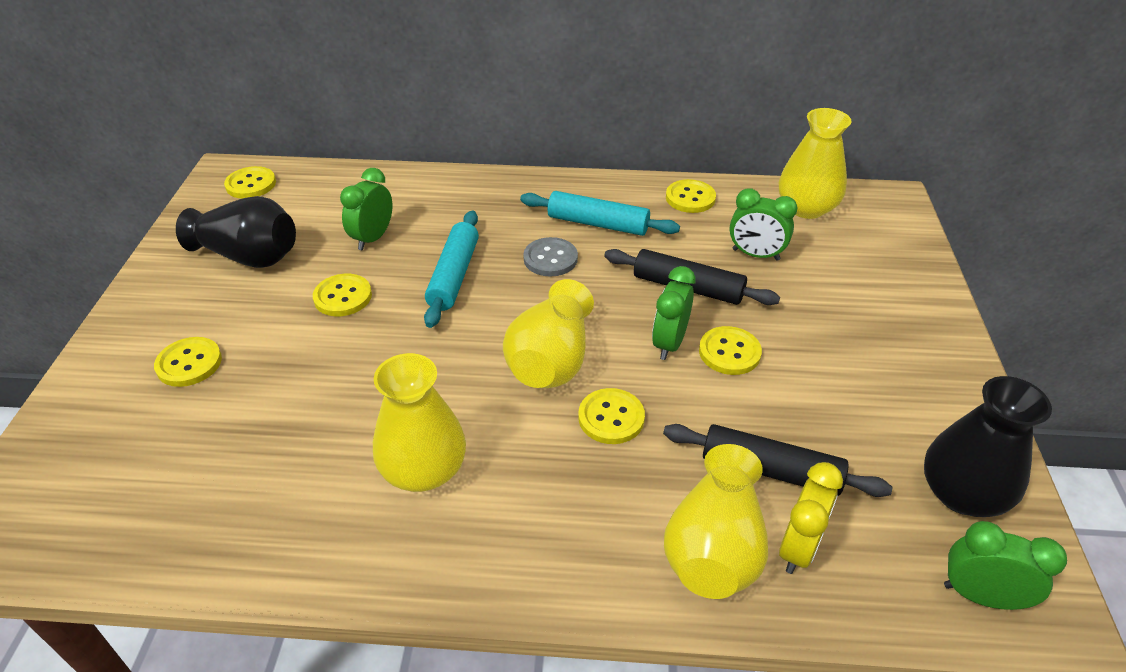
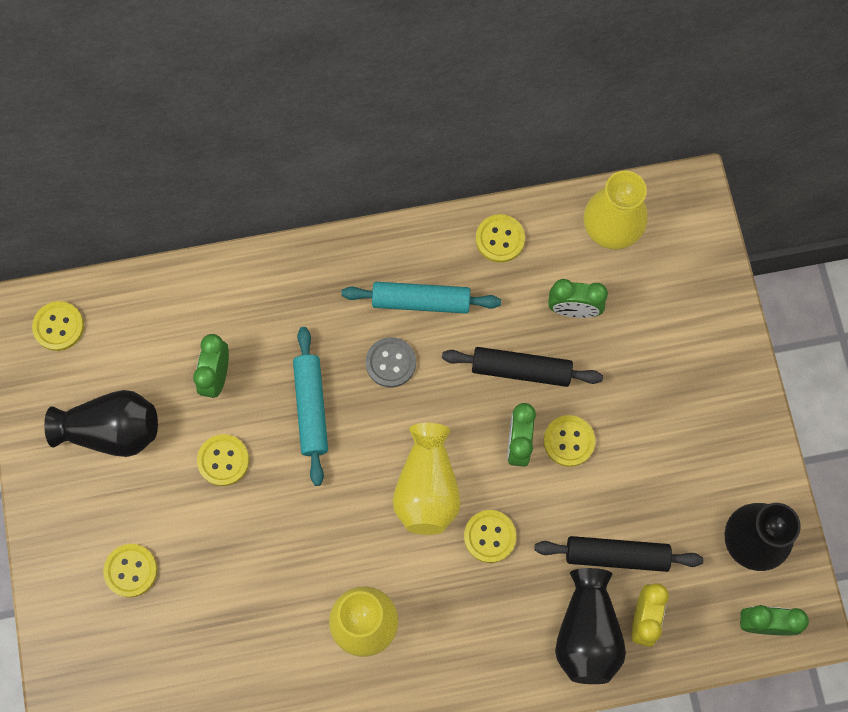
camera: 15 degrees left, 30 degrees up
yellow vase [664,444,768,599] -> black vase [555,568,626,684]

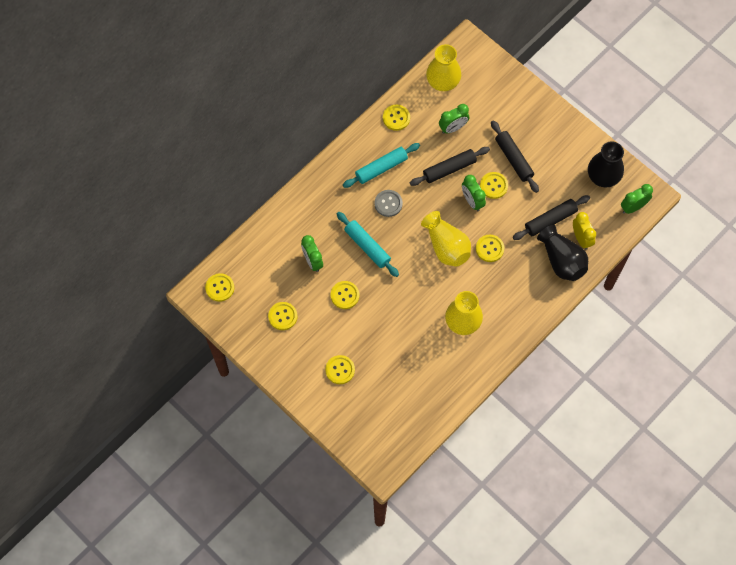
camera: 35 degrees left, 5 degrees down
black vase [44,390,158,457] -> yellow button [268,302,297,330]
none -> black rolling pin [491,120,539,193]

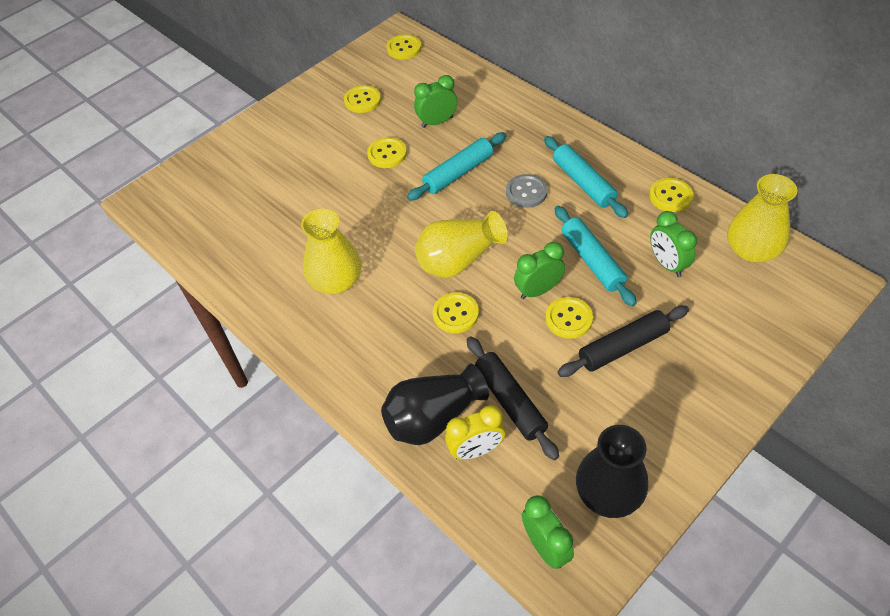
camera: 95 degrees right, 15 degrees down
yellow button [325,355,355,384] -> none
black rolling pin [410,147,490,186] -> turquoise rolling pin [555,206,637,306]

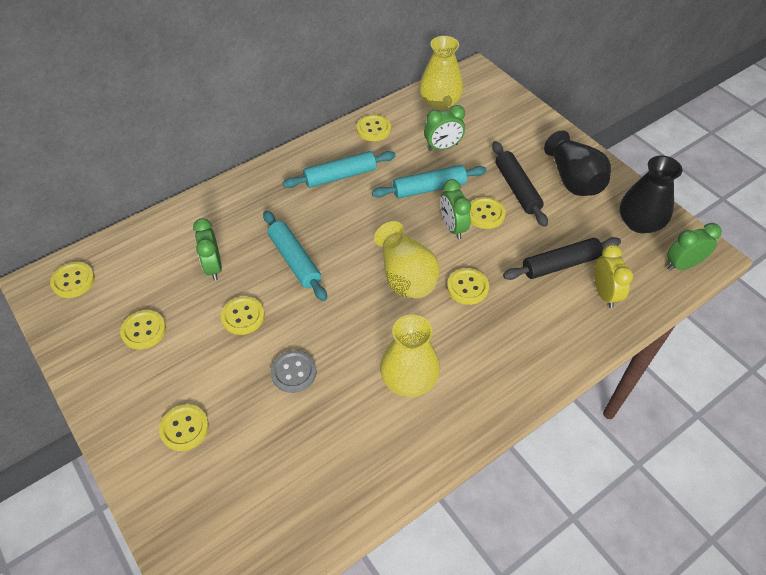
camera: 85 degrees left, 0 degrees up
black vase [381,364,489,445] -> black vase moved to [544,130,611,196]
grey button [506,174,548,208] -> grey button moved to [271,350,317,393]
none -> yellow button [159,404,209,451]

